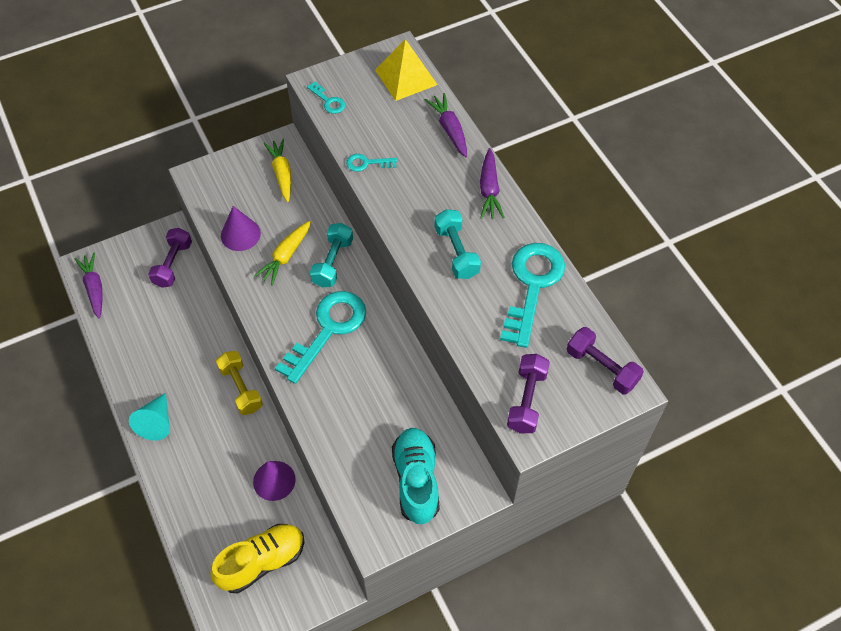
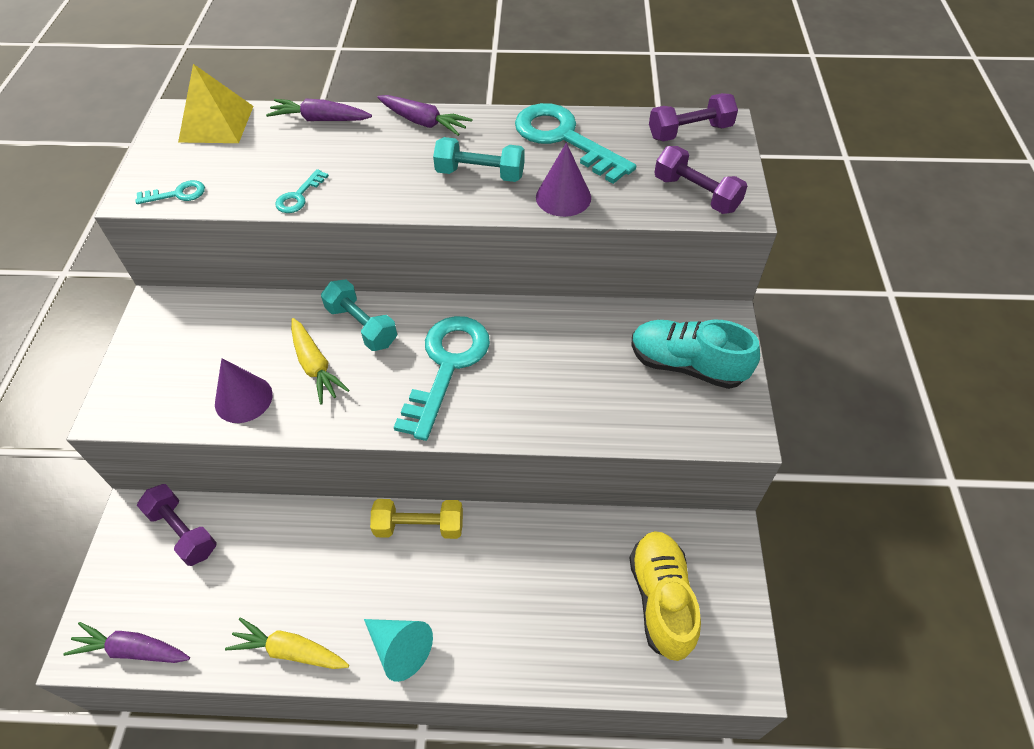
camera: 60 degrees left, 5 degrees down
purple cone [253,461,296,501] -> purple cone moved to [536,143,591,217]
yellow carrot [263,139,291,202] -> yellow carrot moved to [225,617,349,669]
turquoise key [275,291,366,384] -> turquoise key turned 45 degrees clockwise [394,316,490,441]

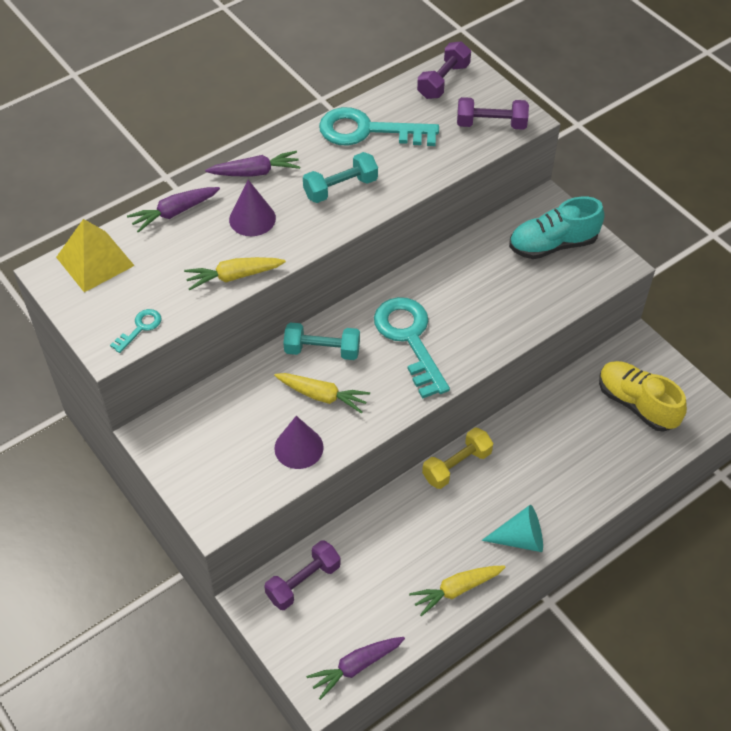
camera: 40 degrees left, 0 degrees up
purple dumbbell [137,484,217,566] -> purple dumbbell turned 45 degrees counterclockwise [264,540,341,610]
turquoise key [275,169,329,213] -> yellow carrot [184,257,286,290]
purple cone [536,143,591,217] -> purple cone moved to [229,180,276,236]

